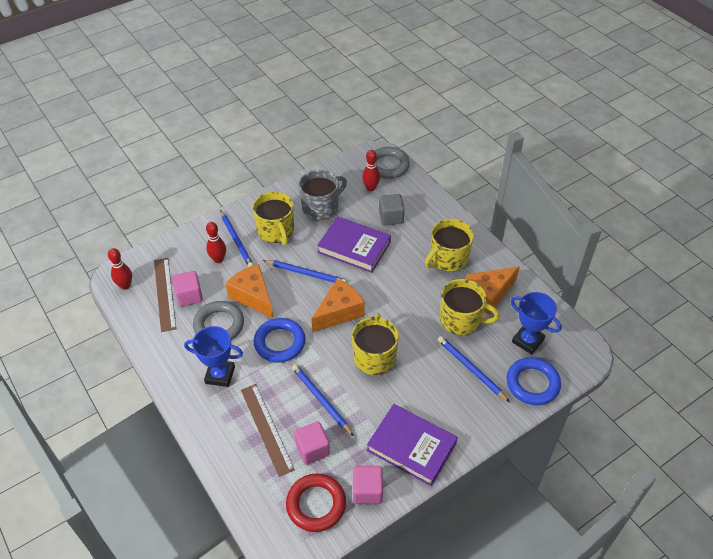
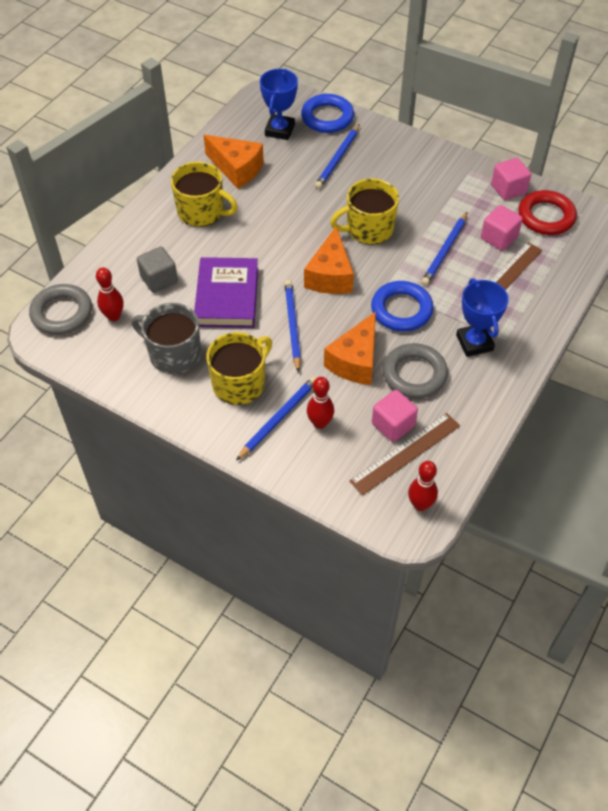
camera: 115 degrees left, 5 degrees up
orange cheese [311,279,365,332] -> orange cheese turned 105 degrees counterclockwise [304,227,354,294]
purple book [367,404,458,486] -> none
yellow mug [440,279,500,335] -> none

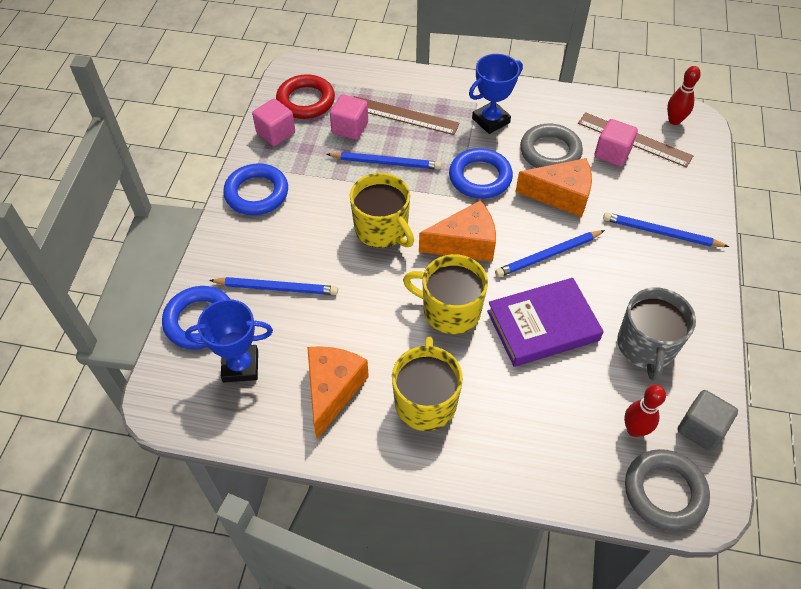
camera: 110 degrees left, 0 degrees up
grey cube [137,247,178,293] -> grey cube moved to [677,390,738,451]
yellow mug [206,332,272,405] -> yellow mug moved to [403,254,488,334]
red bowling pin [307,377,334,429] -> none
none -> blue ring [223,163,288,215]

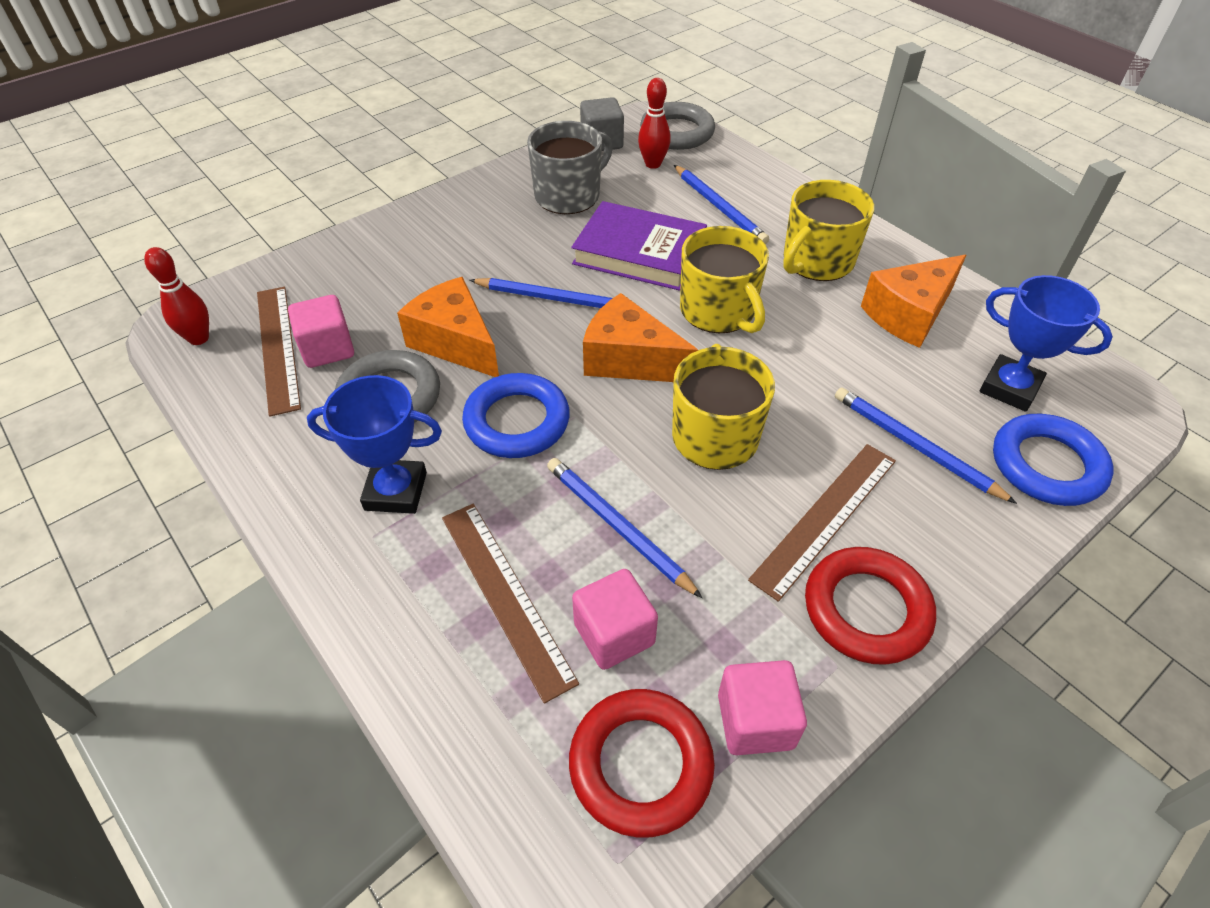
camera: 140 degrees left, 5 degrees down
blue ring [223,163,288,215] -> red ring [805,547,936,665]
blue pencil [603,212,729,247] -> blue pencil moved to [674,165,769,244]
none -> brown ruler [748,444,896,602]

